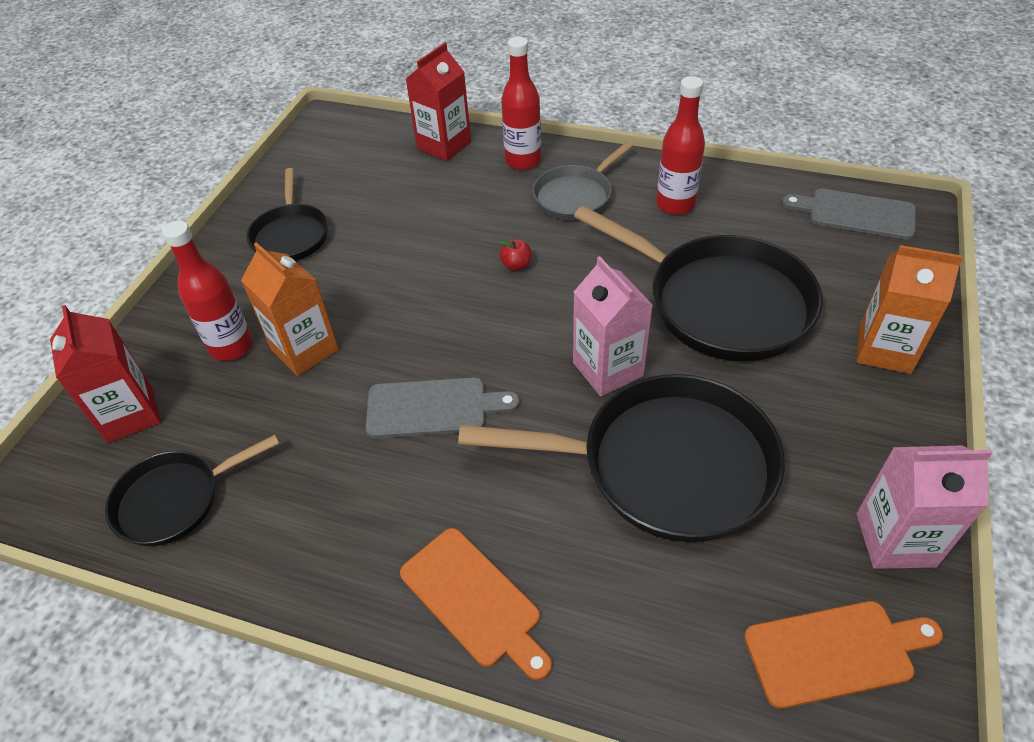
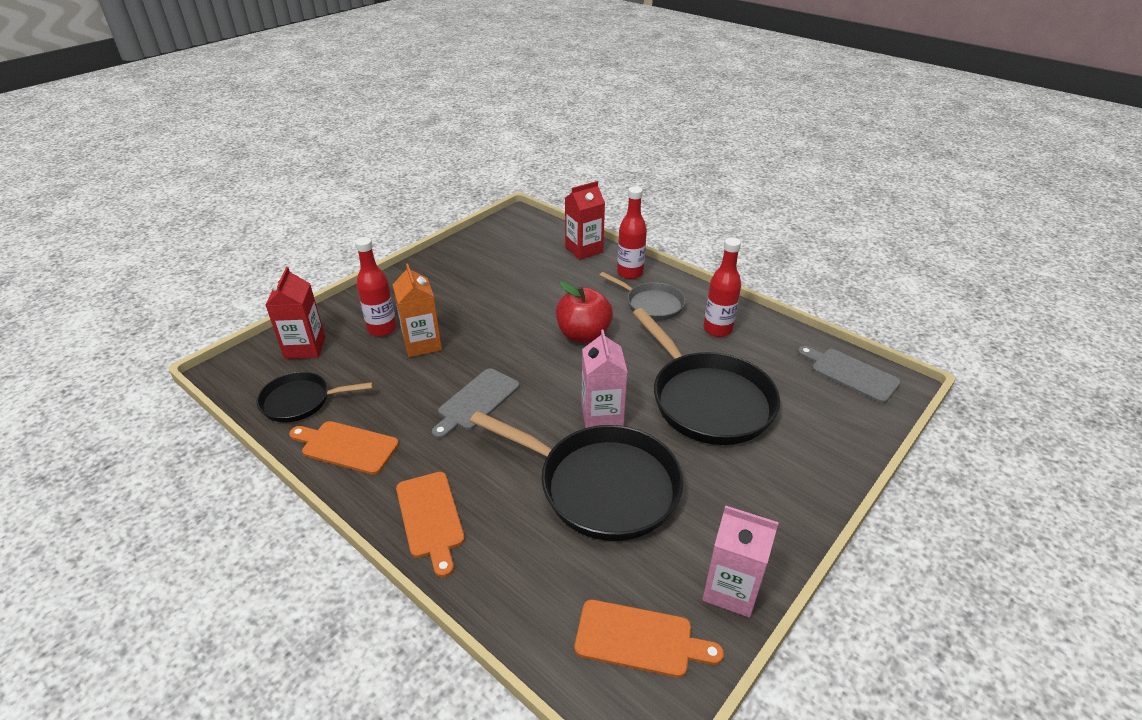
camera: 20 degrees right, 10 degrees down
black pan [247,168,328,261] -> none
grey cutting board [366,378,520,438] -> grey cutting board turned 105 degrees clockwise [432,368,520,439]
red apple [499,239,532,271] -> red apple [556,281,613,343], size x2.44
grey pan [533,141,633,220] -> grey pan turned 120 degrees counterclockwise [599,272,685,320]
orange carton [857,245,963,374] -> none
none -> orange cutting board [289,421,399,475]

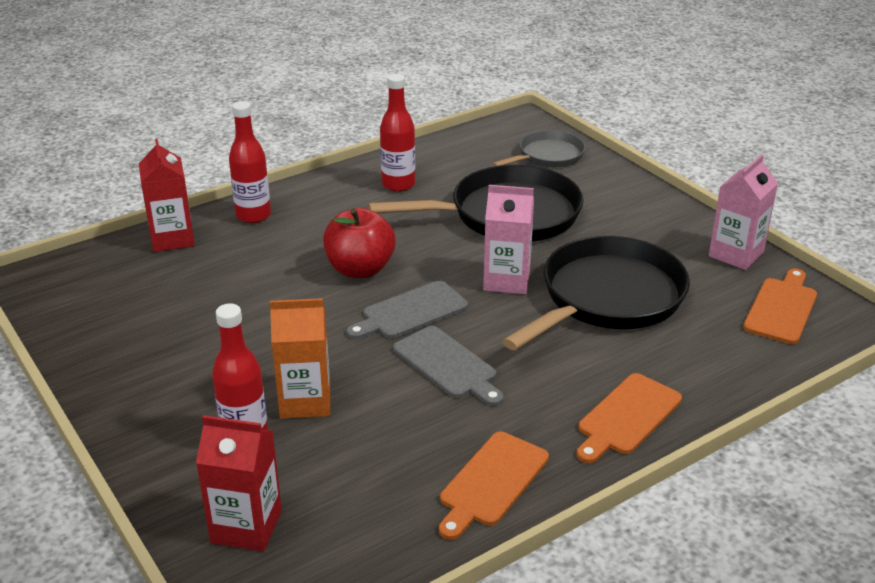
camera: 75 degrees left, 5 degrees down
black pan [257,372,373,422] -> none
orange cutting board [396,472,465,577] -> orange cutting board turned 135 degrees clockwise [577,373,682,463]
grey pan [599,272,685,320] -> grey pan moved to [492,130,585,168]
grey cutting board [798,346,901,403] -> grey cutting board moved to [347,281,468,339]

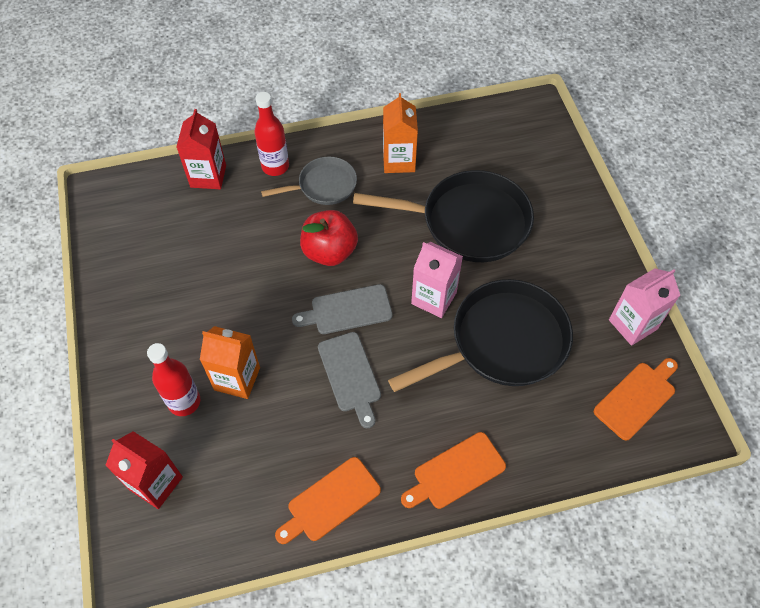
camera: 20 degrees right, 25 degrees up
red bottle [380,74,415,192] -> orange carton [383,93,418,173]
grey pan [492,130,585,168] -> grey pan moved to [261,157,357,205]

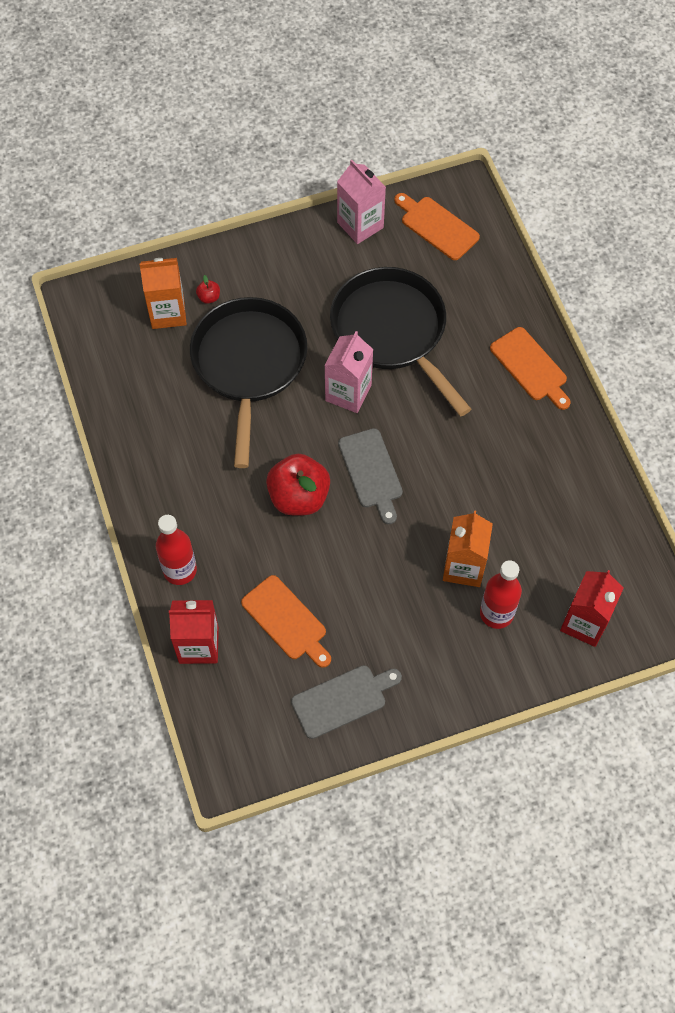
camera: 95 degrees left, 5 degrees up
grey pan [261,157,357,205] -> none
orange cutting board [275,457,381,544] -> orange cutting board moved to [241,575,331,668]
grey cutting board [318,332,381,428] -> grey cutting board moved to [291,665,402,739]
orange carton [383,93,418,173] -> orange carton moved to [139,258,187,329]
none -> red apple [196,275,220,304]

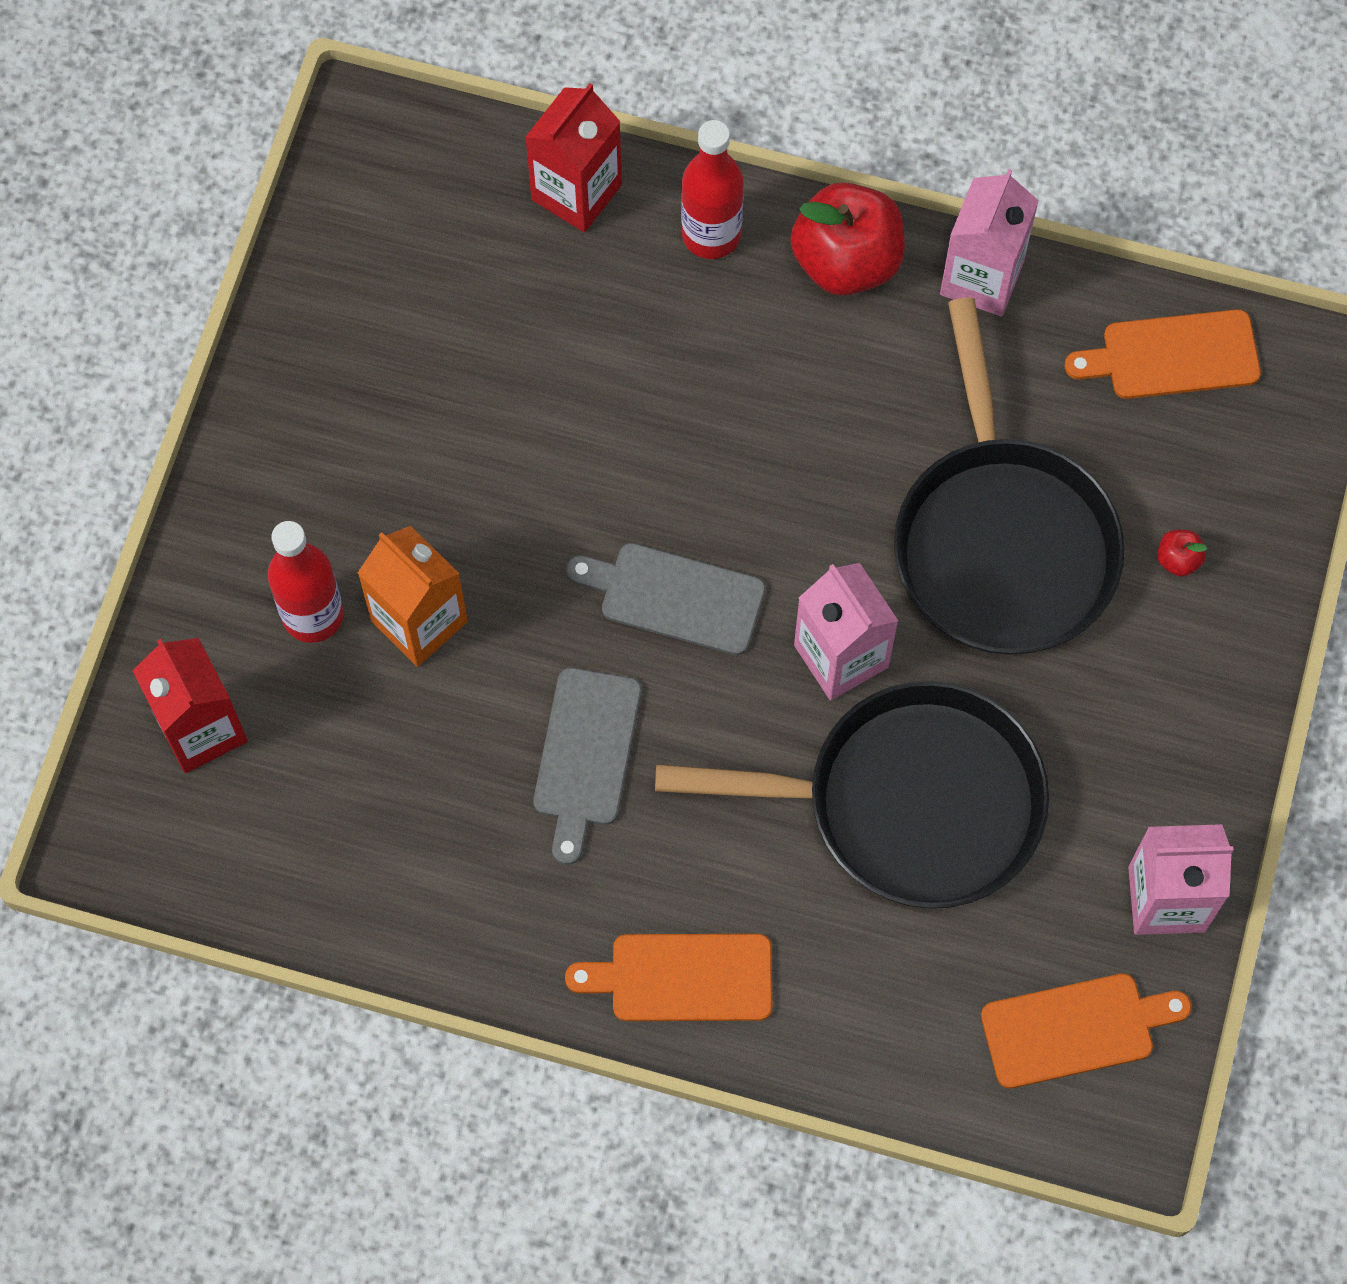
camera: 125 degrees right, 5 degrees up
orange carton [139,258,187,329] -> none
black pan [190,297,307,468] -> black pan turned 45 degrees clockwise [894,297,1125,655]
orange cutting board [241,575,331,668] -> orange cutting board moved to [1065,309,1261,399]
red apple [266,454,330,516] -> red apple moved to [790,182,905,296]
grey cutting board [291,665,402,739] -> grey cutting board moved to [533,668,641,865]
none -> pink carton [940,169,1039,316]

